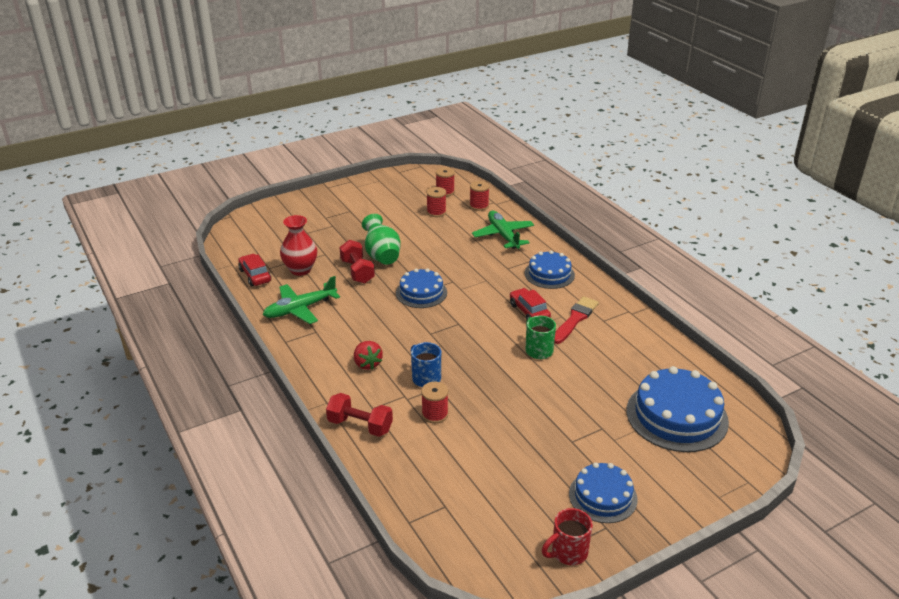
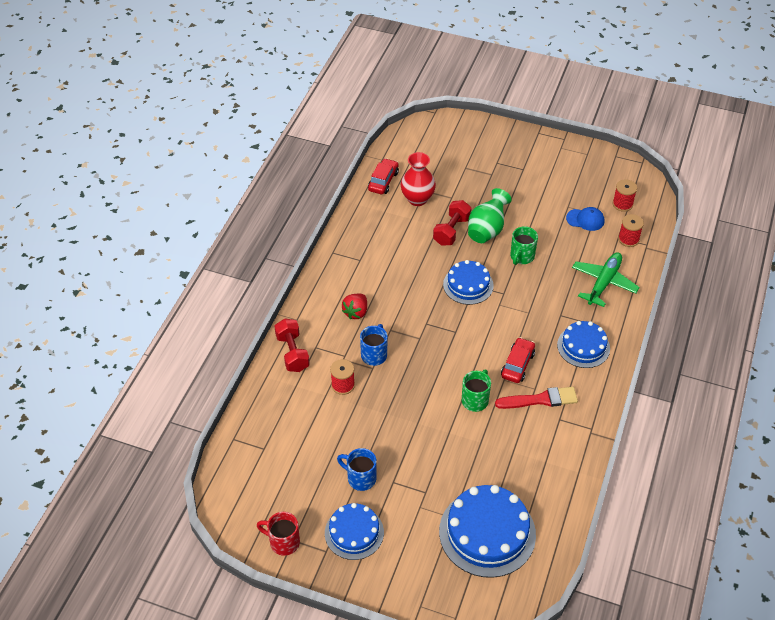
camera: 50 degrees right, 15 degrees up
green plane [263,276,340,324] -> none
red spool [426,187,446,217] -> blue cap [566,207,605,231]
none -> blue mug [337,448,377,491]
none -> green mug [510,226,538,265]

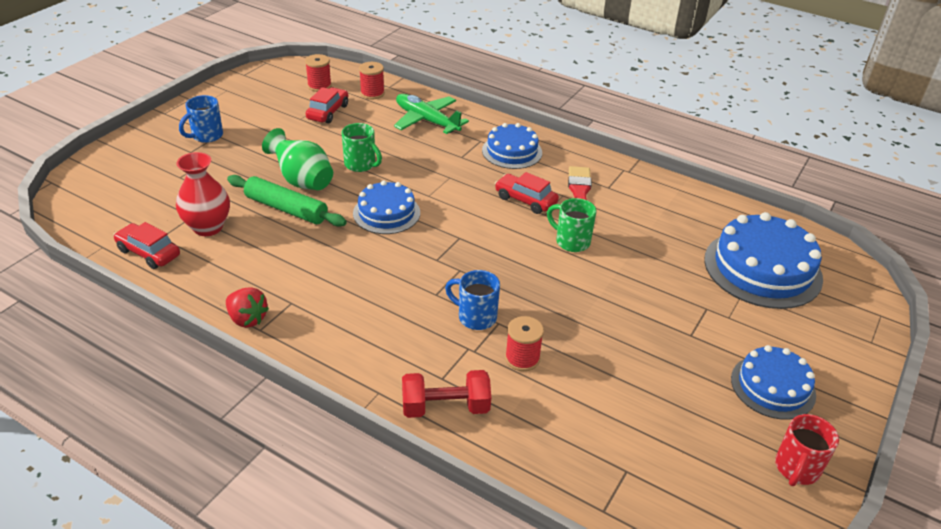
camera: 80 degrees left, 10 degrees down
blue mug [337,448,377,491] -> blue mug moved to [179,95,223,143]
red strawberry [342,294,367,319] -> red strawberry moved to [226,287,269,328]
red dumbbell [433,200,472,246] -> green rolling pin [227,175,347,227]
blue cap [566,207,605,231] -> red car [306,87,348,123]

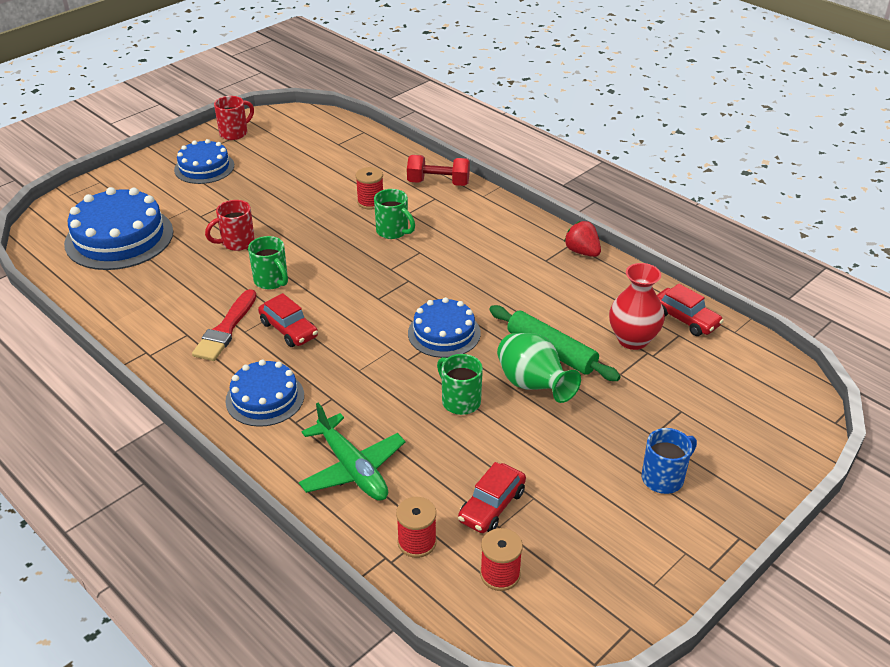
camera: 165 degrees left, 0 degrees up
blue mug [445,270,500,330] -> green mug [374,189,415,239]
none -> red mug [205,200,255,251]

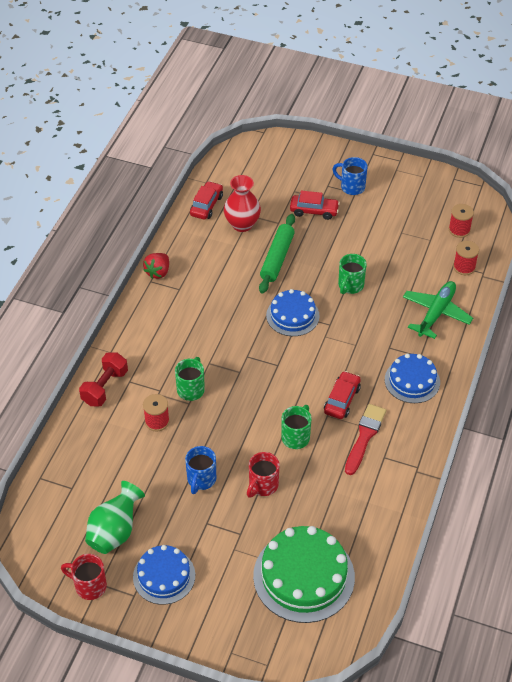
camera: 115 degrees left, 10 degrees up
blue cake [64,187,173,270] -> green cake [253,526,355,623]
red brush [192,289,257,361] -> red brush turned 60 degrees counterclockwise [345,404,386,475]
red mug [205,200,255,251] -> red mug turned 90 degrees clockwise [247,452,280,497]
red dumbbell [407,155,470,186] -> red dumbbell turned 45 degrees clockwise [79,352,128,407]
red car [458,462,526,533] -> red car moved to [290,191,340,220]
green vase [497,333,581,403] -> green vase moved to [85,481,145,554]
none -> blue mug [185,446,216,494]

